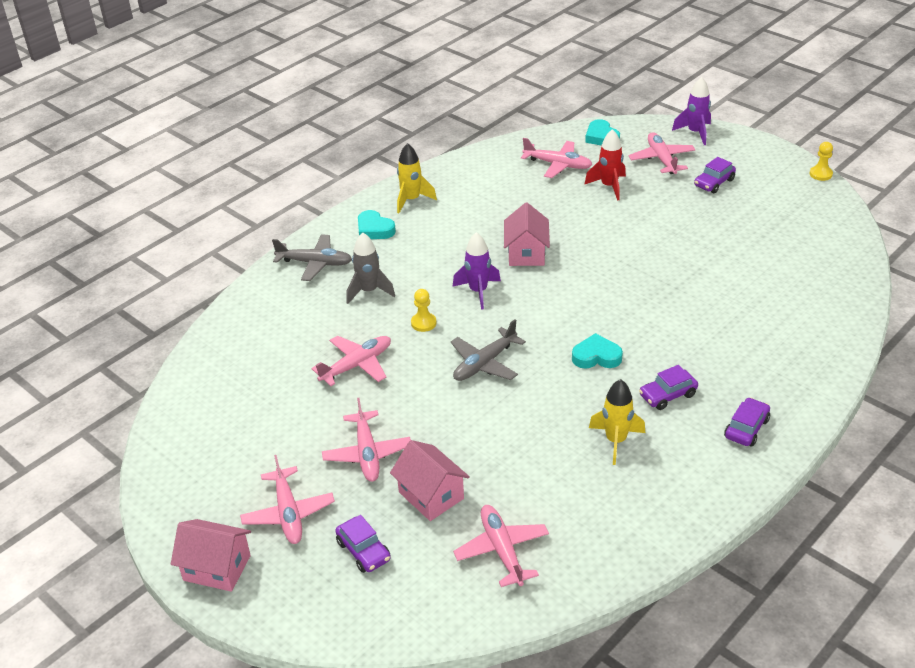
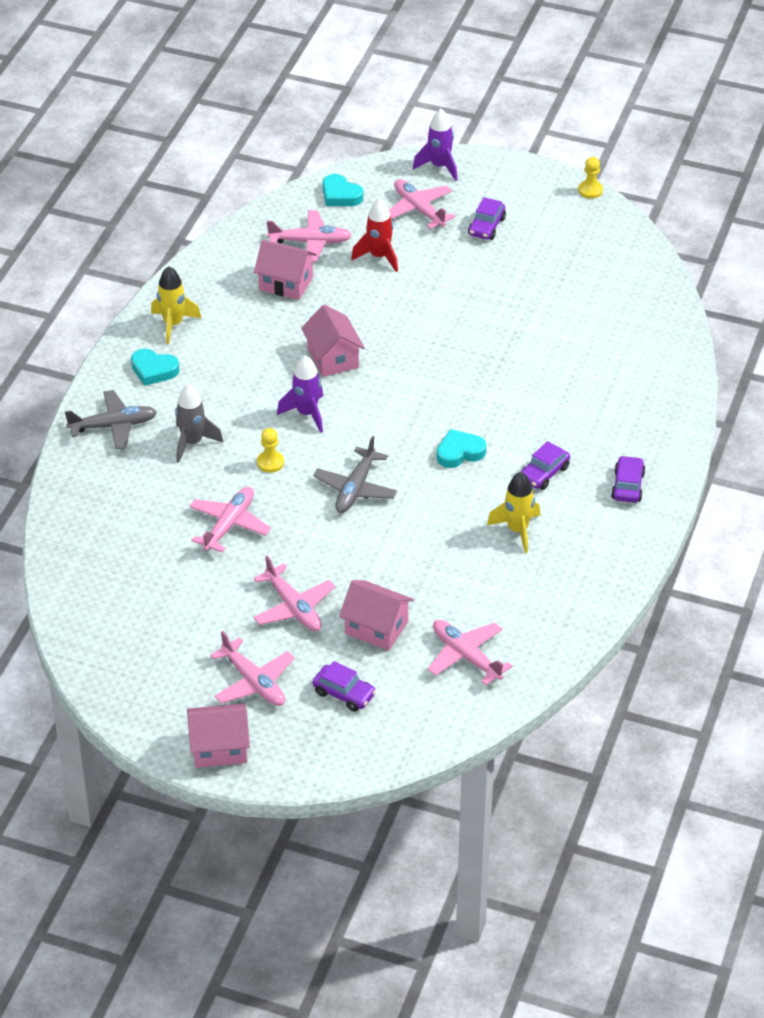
camera: 25 degrees left, 5 degrees up
none -> pink house [254,240,317,300]

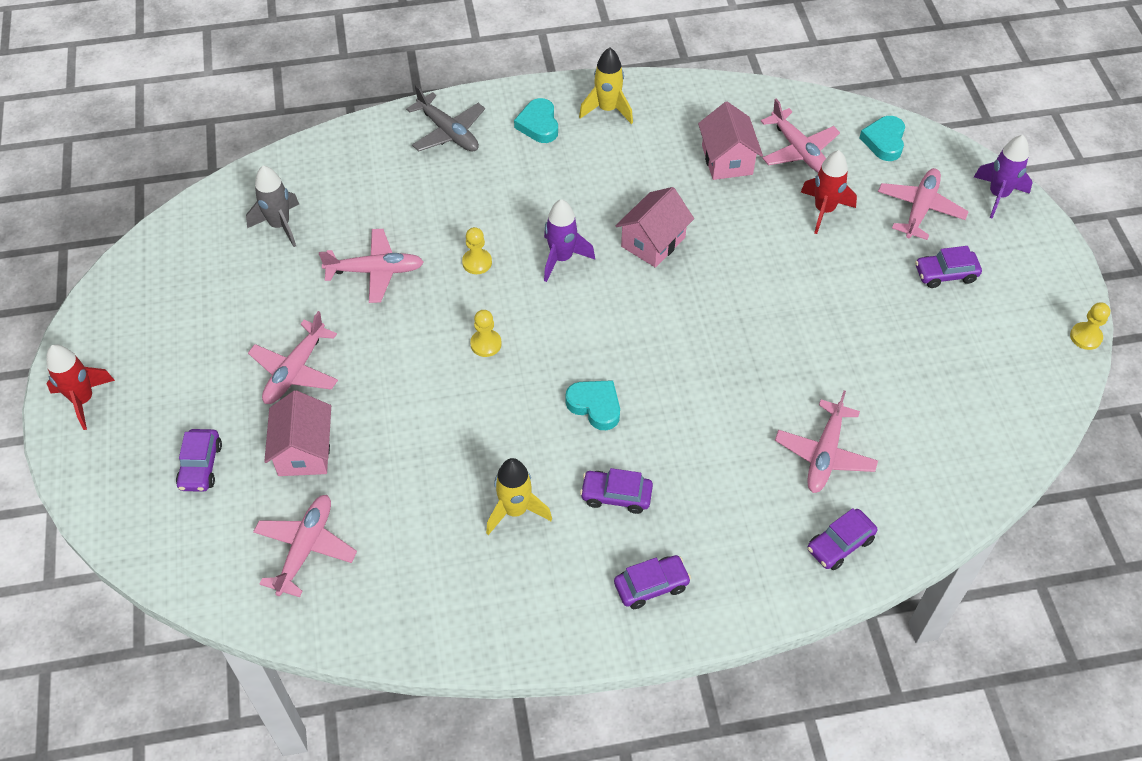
camera: 60 degrees right, 10 degrees up
grey rocket [175,384,223,463] -> grey rocket moved to [246,165,299,247]
pink house [187,703,250,768] -> red rocket [46,345,115,430]
pink plane [210,631,295,706] -> pink plane moved to [775,390,878,493]
grey plane [313,436,397,513] -> yellow pawn [470,310,502,357]
none -> purple car [807,508,878,570]

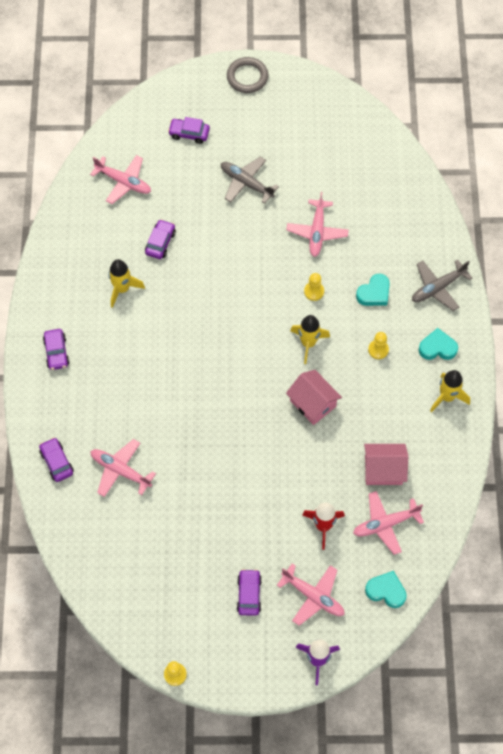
camera: 100 degrees right, 10 degrees up
red rocket [46,345,115,430] -> grey ring [227,57,268,93]
grey rocket [246,165,299,247] -> none
pink plane [248,311,338,404] -> grey plane [221,157,279,204]
pink house [264,390,331,476] -> none
yellow pawn [470,310,502,357] -> yellow pawn moved to [368,332,389,359]
purple rocket [544,199,595,282] -> yellow rocket [290,315,330,364]
turquoise heart [565,380,620,430] -> turquoise heart moved to [356,274,390,306]
purple car [580,468,653,514] -> purple car moved to [145,219,176,259]

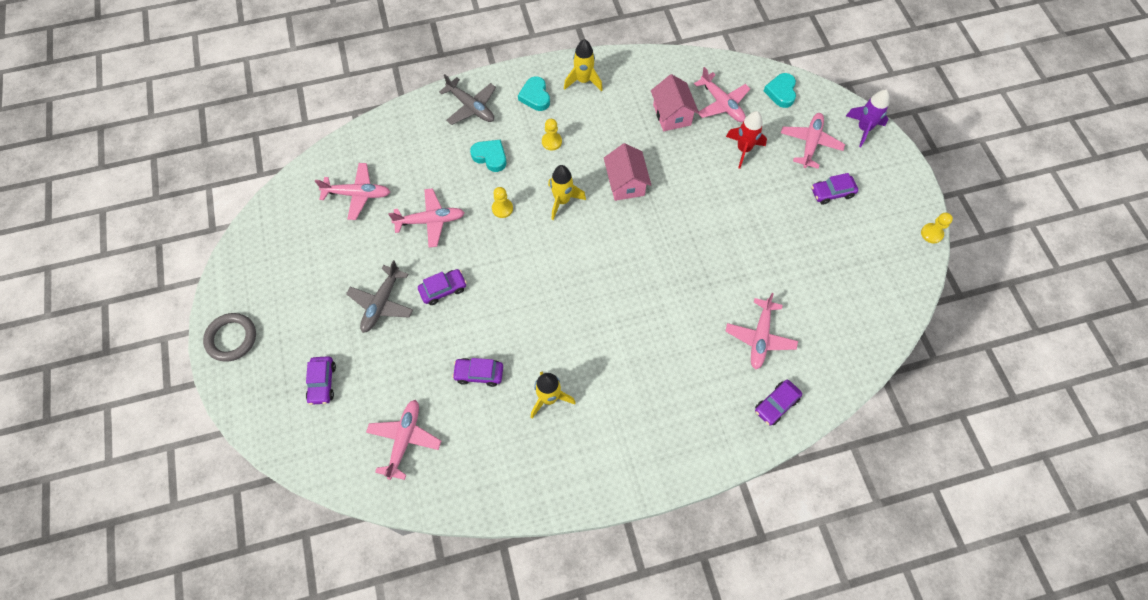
camera: 105 degrees left, 0 degrees up
purple car [43,329,70,370] -> purple car moved to [418,269,467,305]
pink house [286,370,342,425] -> pink house turned 45 degrees counterclockwise [604,143,651,201]
none -> pink plane [315,163,390,220]

